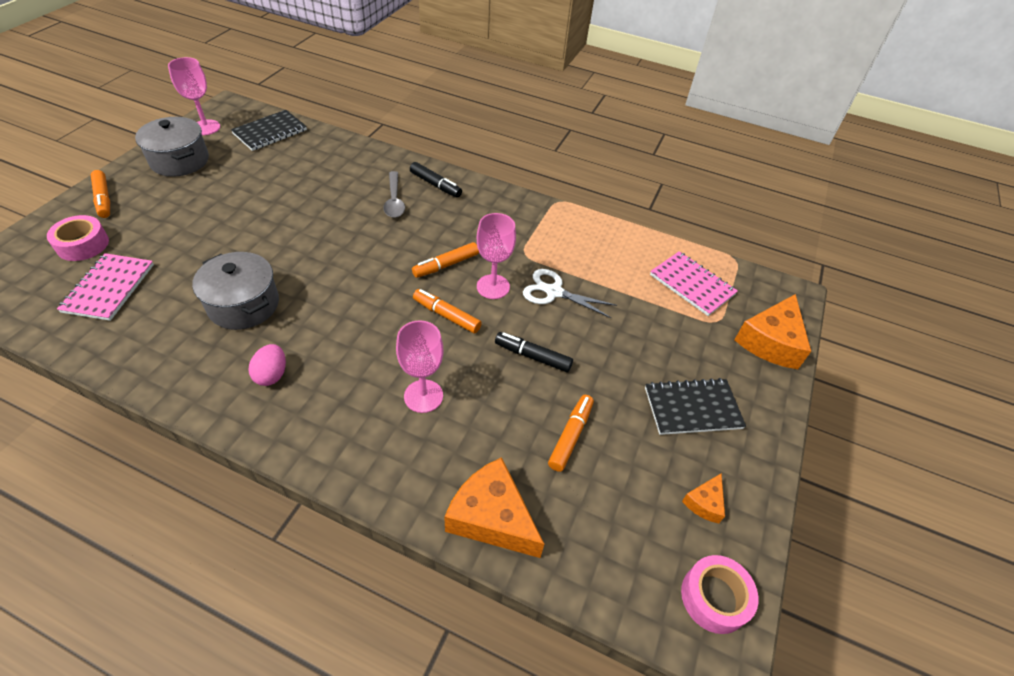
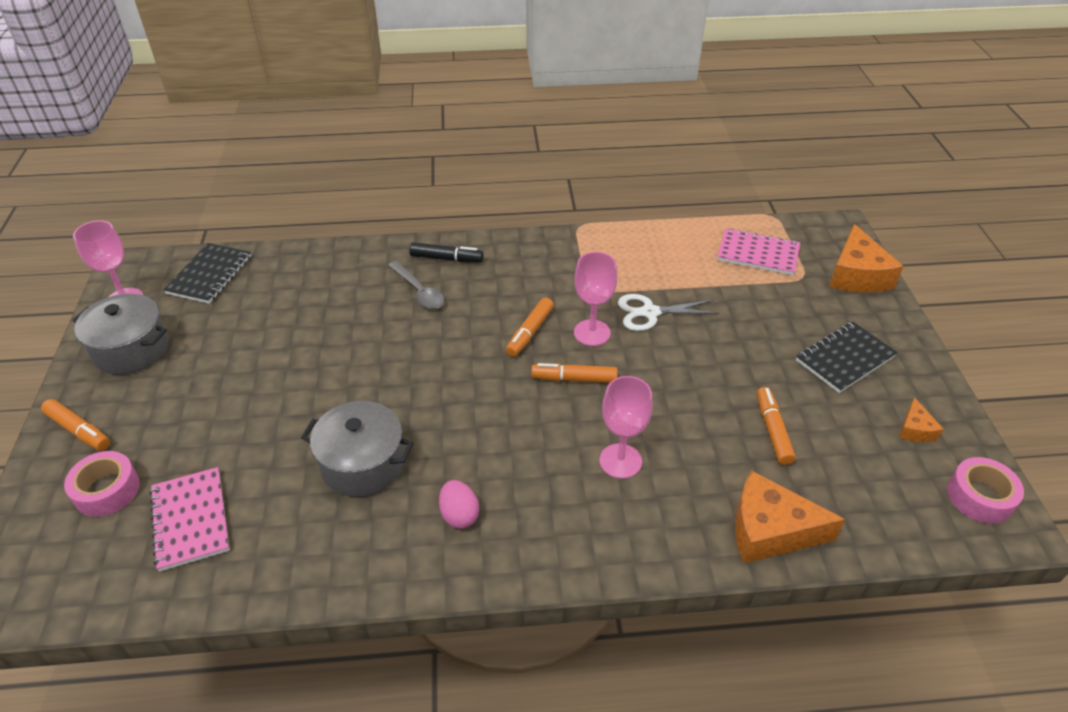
camera: 25 degrees left, 5 degrees down
black marker [495,332,573,372] -> none

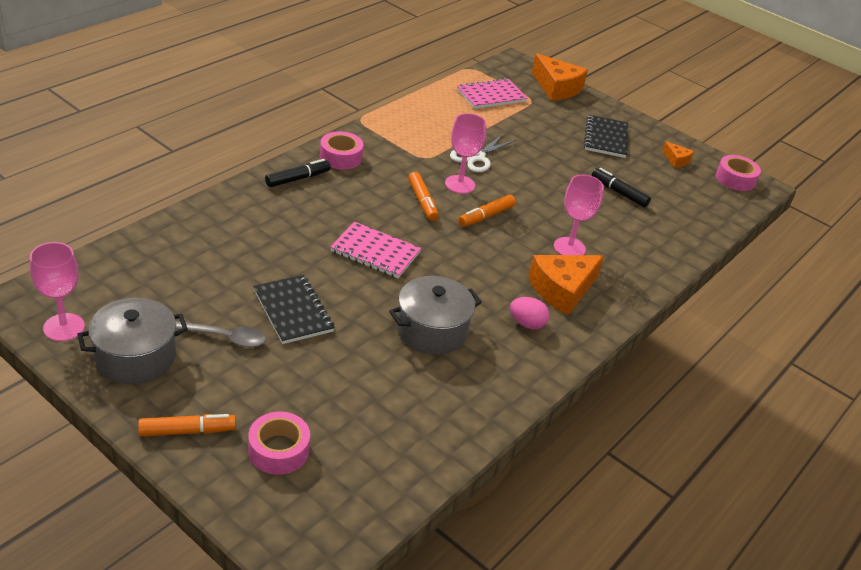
camera: 50 degrees left, 5 degrees down
pink notebook [149,467,230,572] -> pink notebook moved to [330,222,421,278]
black notebook [163,243,251,304] -> black notebook moved to [253,275,335,344]
grey spoon [388,261,445,309] -> grey spoon moved to [176,321,266,347]
orange cheese [735,470,845,563] -> orange cheese moved to [528,255,604,315]
orange marker [757,387,796,465] -> black marker [592,168,651,208]
none -> pink tape [320,131,363,170]

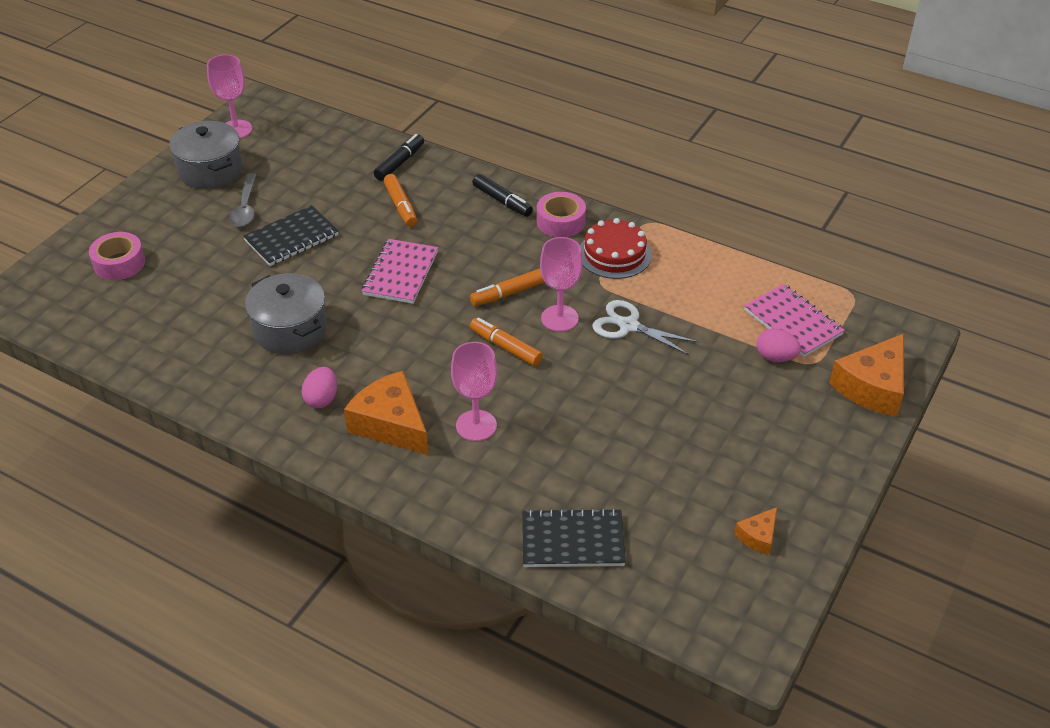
camera: 85 degrees right, 5 degrees up
orange marker [138,414,236,436] -> orange marker moved to [384,174,417,227]
black notebook [584,115,628,158] -> black notebook moved to [522,508,626,567]
black marker [592,168,651,208] -> black marker moved to [374,134,424,181]
pink tape [716,155,761,191] -> none
none -> red cake [580,218,652,279]
none -> pink egg [756,329,801,362]

